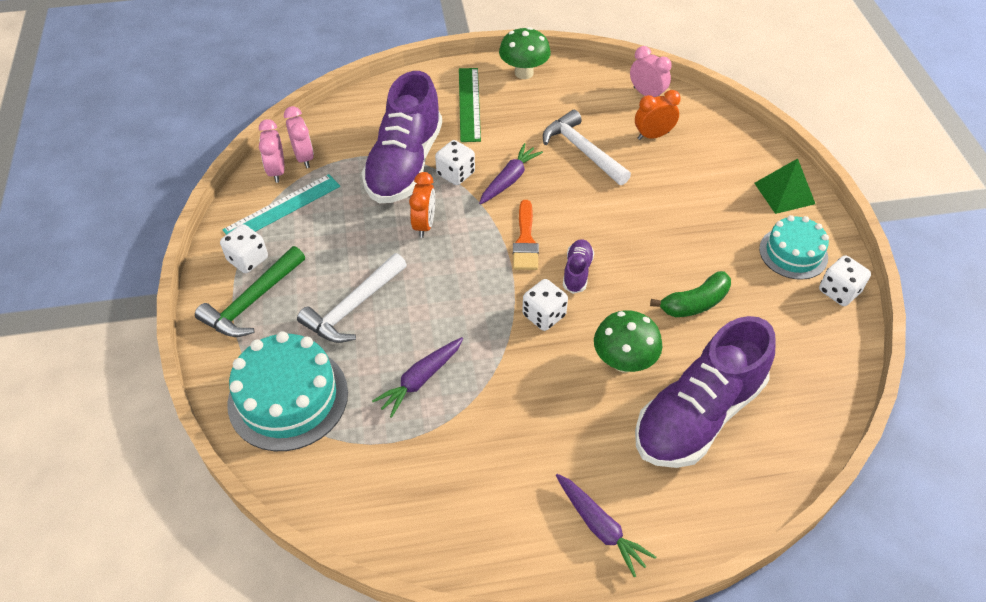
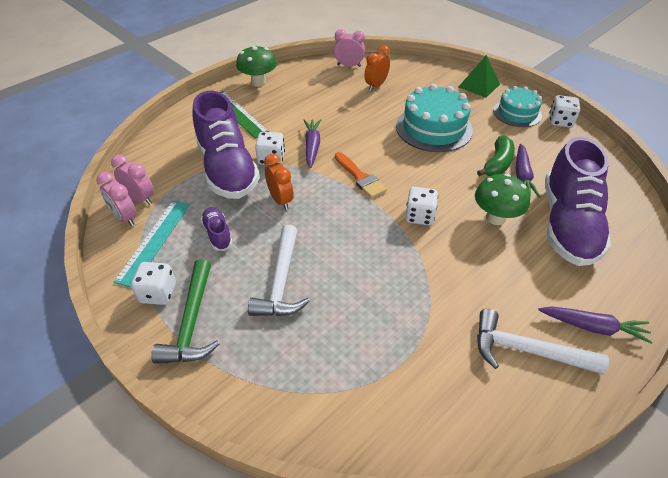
camera: 35 degrees left, 5 degrees down
turquoise cake [227,331,348,451] -> turquoise cake moved to [396,84,473,152]
purple carrot [372,337,463,418] -> purple carrot moved to [515,144,540,198]
white hammer [543,110,631,185] -> white hammer moved to [477,309,609,375]
purple shoe [563,239,594,294] -> purple shoe moved to [201,207,233,251]

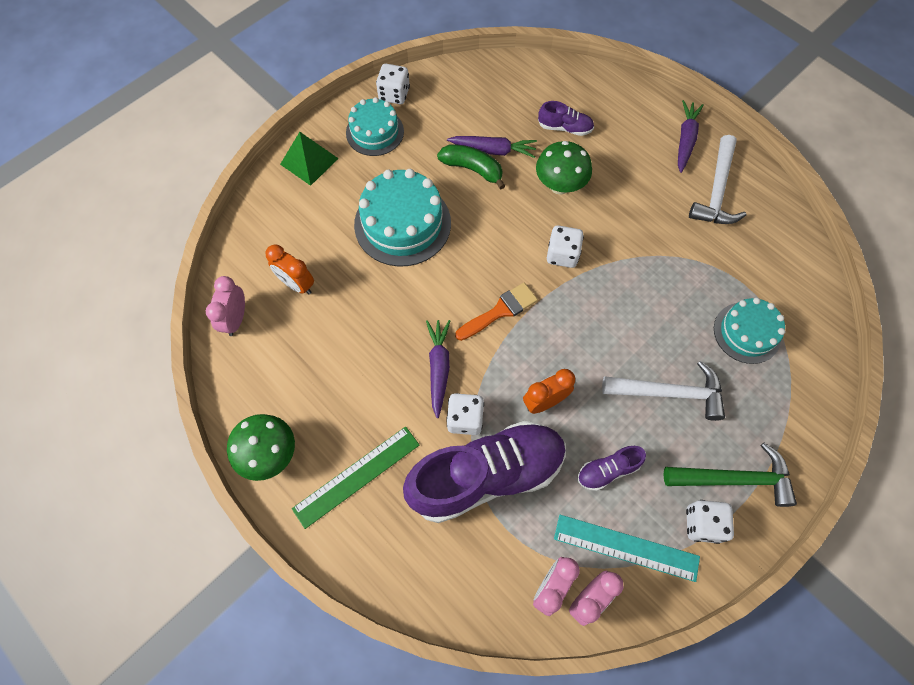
camera: 90 degrees left, 20 degrees up
purple carrot [304,119,321,168] -> purple carrot turned 90 degrees clockwise [426,320,450,418]
purple shoe [545,137,611,266] -> purple shoe [538,101,594,136], size x0.43
none -> turquoise cake [714,298,785,364]

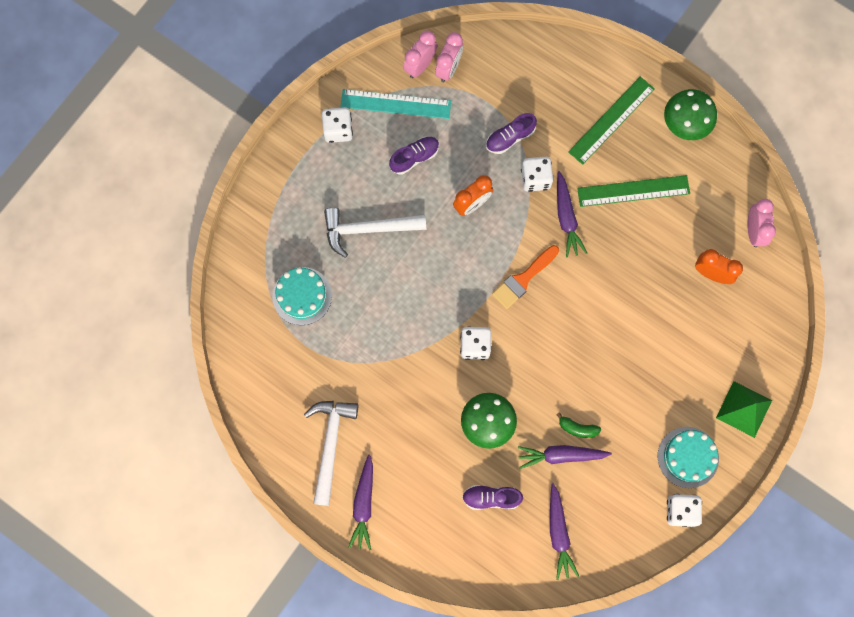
camera: 170 degrees right, 10 degrees up
turquoise cake [354,169,451,267] -> none
purple shoe [403,421,566,523] -> purple shoe [486,113,537,154], size x0.43
green banana [437,144,505,190] -> green banana [556,412,601,438], size x0.60
green hammer [664,443,797,507] -> none
none -> purple carrot [550,483,579,580]
none -> green ruler [577,175,690,207]

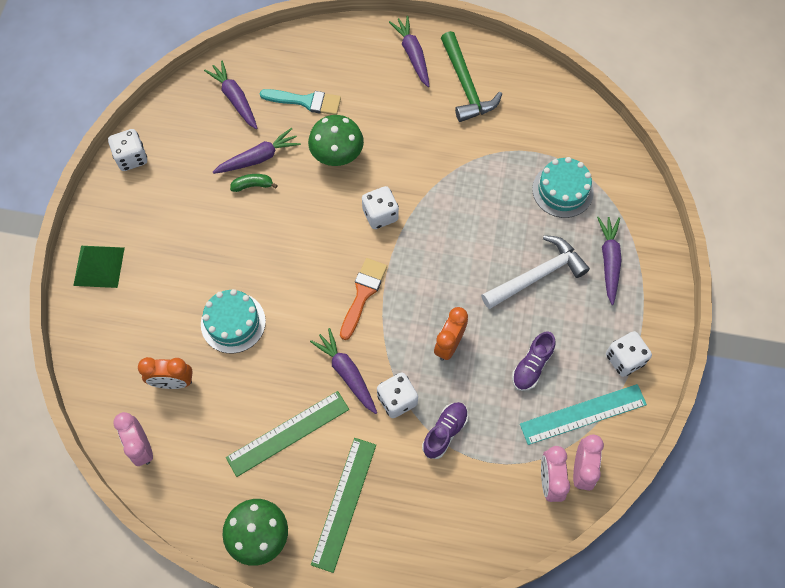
camera: 155 degrees right, 10 degrees down
white hammer [304,401,358,506] -> green hammer [441,31,502,122]
purple shoe [462,485,523,510] -> turquoise brush [260,89,341,115]
turquoise cake [658,427,719,488] -> turquoise cake moved to [201,289,266,353]
none -> purple carrot [597,217,621,305]

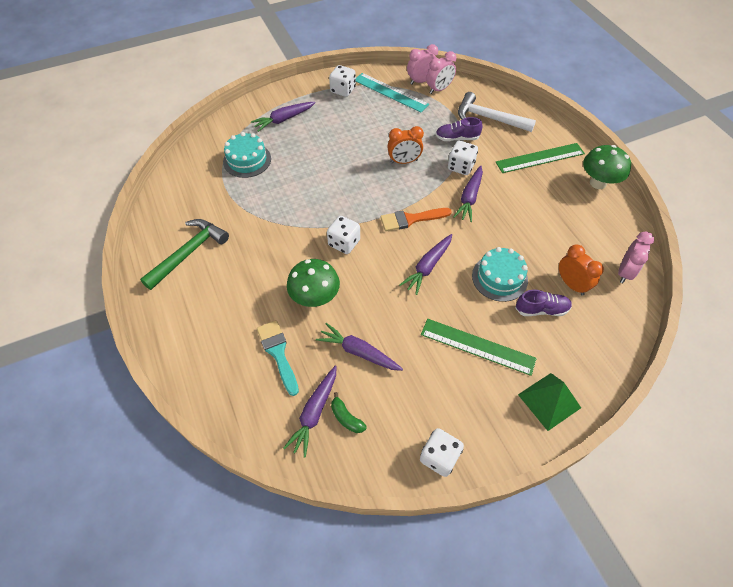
camera: 125 degrees left, 10 degrees down
green ruler [226,391,349,477] -> green ruler moved to [421,319,537,376]
green banana [230,174,278,192] -> green banana moved to [331,392,367,433]
purple carrot [389,16,429,87] -> purple carrot moved to [400,234,452,295]
white hammer [481,235,590,309] -> white hammer moved to [458,92,536,132]
purple shoe [512,331,556,391] -> purple shoe moved to [515,290,572,316]

